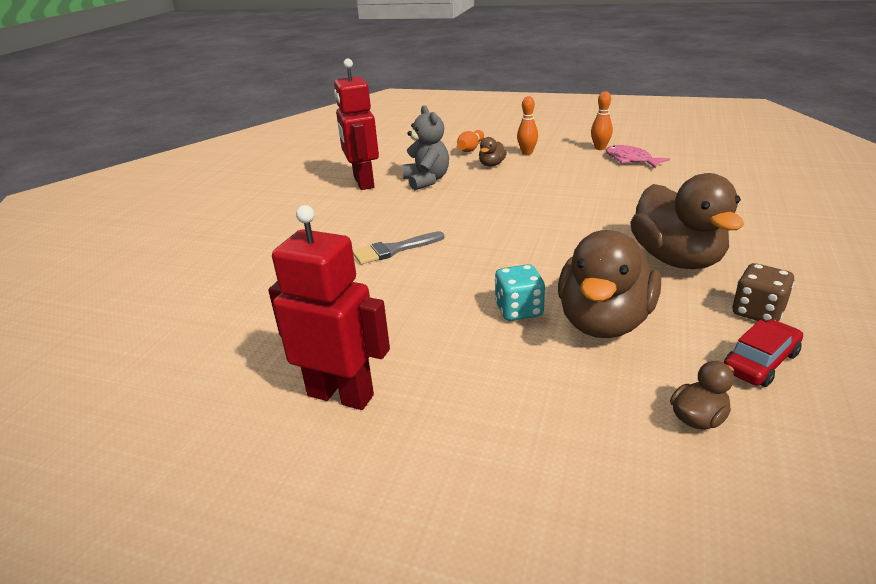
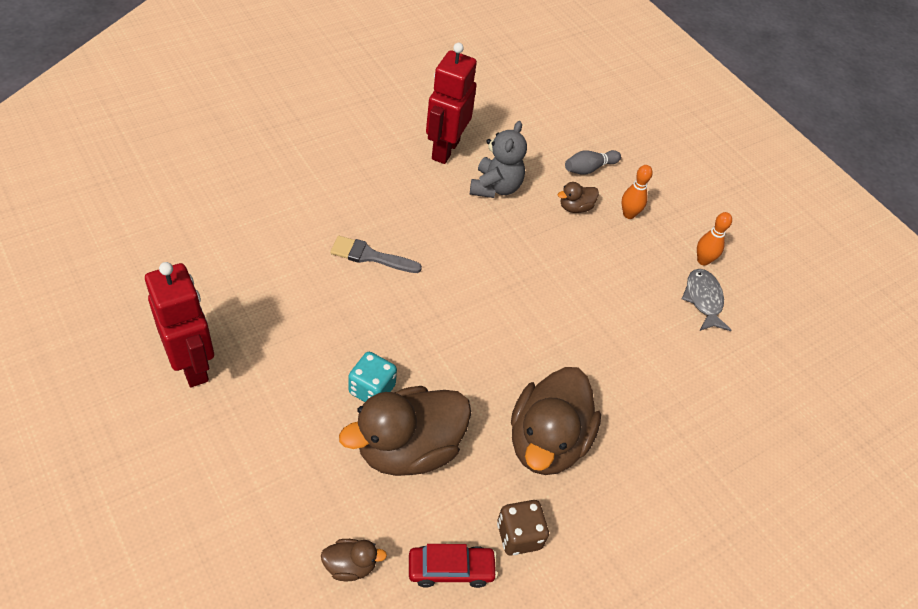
camera: 30 degrees right, 20 degrees up
orange bowling pin [457,130,484,152] -> grey bowling pin [565,150,621,175]
pink fish [606,145,670,168] -> grey fish [682,269,731,331]

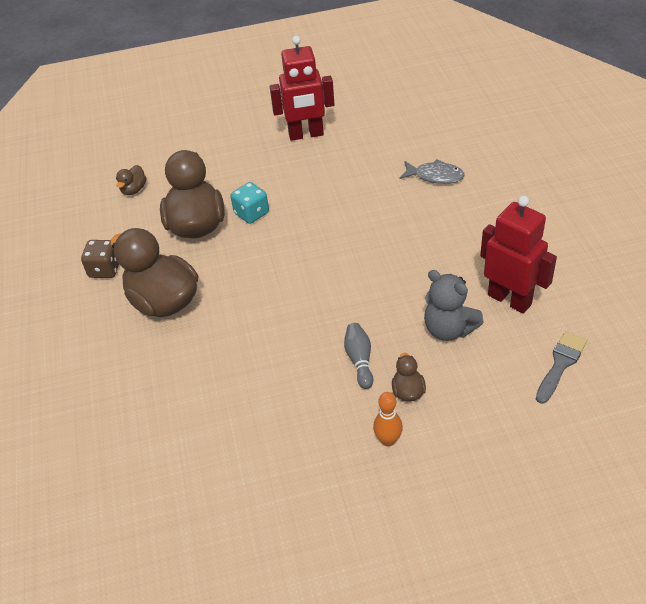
camera: 120 degrees right, 5 degrees down
grey brush [330,236,422,273] -> grey brush moved to [536,331,587,404]
red car [409,544,498,588] -> none
grey bowling pin [565,150,621,175] -> grey bowling pin moved to [344,323,373,389]
grey fish [682,269,731,331] -> grey fish moved to [400,159,465,184]
orange bowling pin [697,212,732,266] -> none

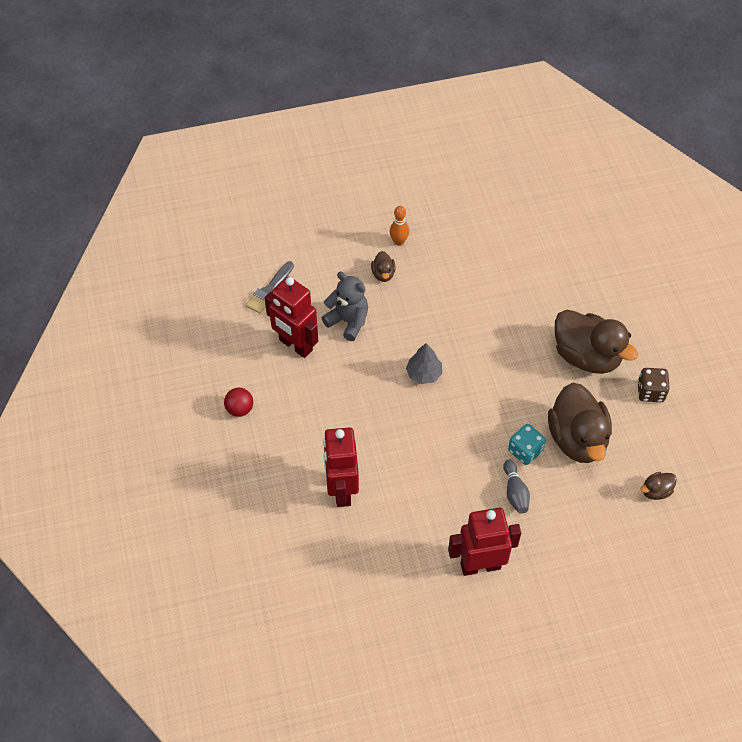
camera: 175 degrees right, 10 degrees up
brown duck [116,165,146,195] -> brown duck turned 135 degrees counterclockwise [641,472,677,500]
grey bowling pin [344,323,373,389] -> grey bowling pin moved to [503,460,530,514]
grey fish [400,159,465,184] -> red robot [323,427,359,507]
none -> red ball [224,388,253,417]
none -> grey tree [406,343,442,384]

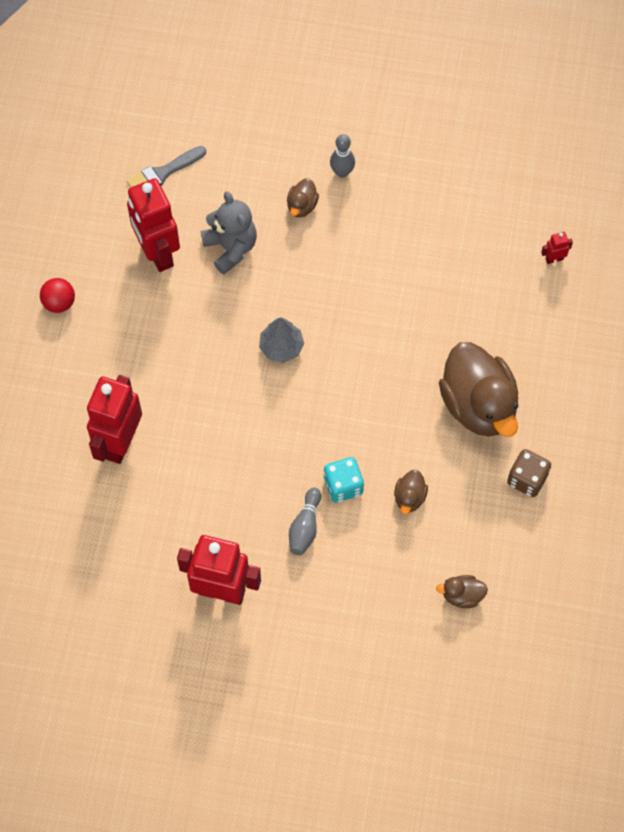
camera: 25 degrees right, 10 degrees up
orange bowling pin [390,206,409,246] -> grey bowling pin [330,134,355,178]
brown duck [548,383,612,463] -> brown duck [394,470,428,514], size x0.43
none -> red robot [541,232,573,264]

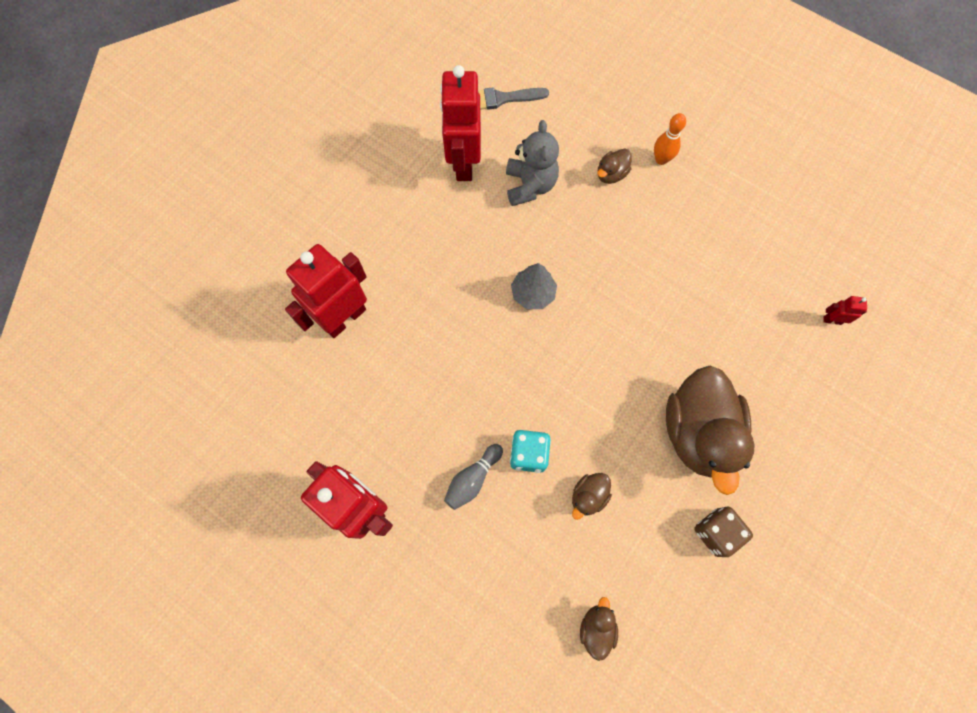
camera: 25 degrees right, 5 degrees up
red ball [40,278,75,313] -> none
grey bowling pin [330,134,355,178] -> orange bowling pin [654,113,686,165]
brown duck [436,575,488,608] -> brown duck turned 75 degrees clockwise [580,597,618,661]

